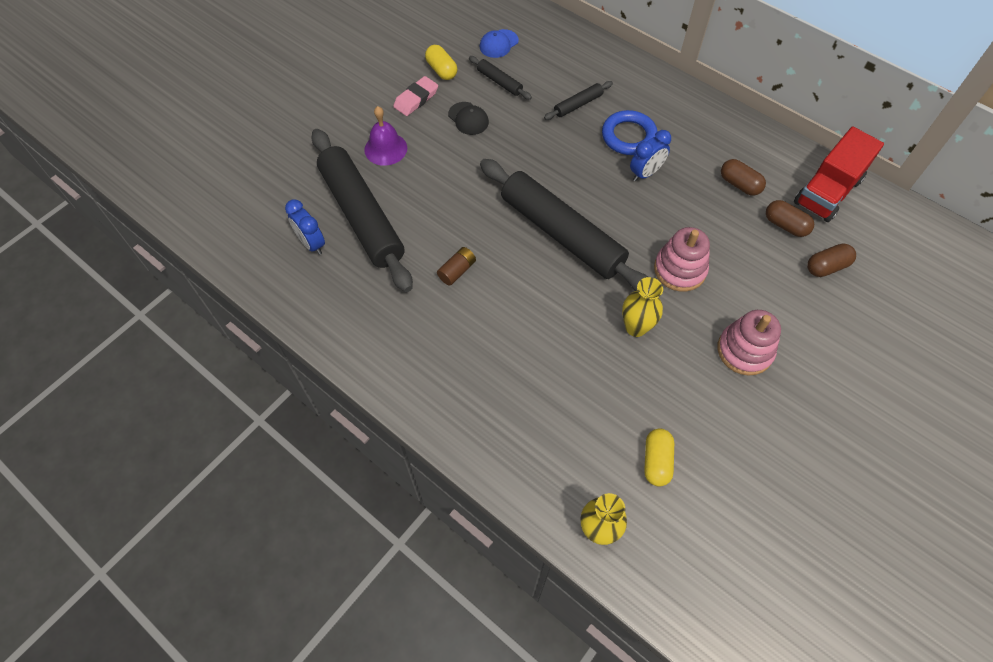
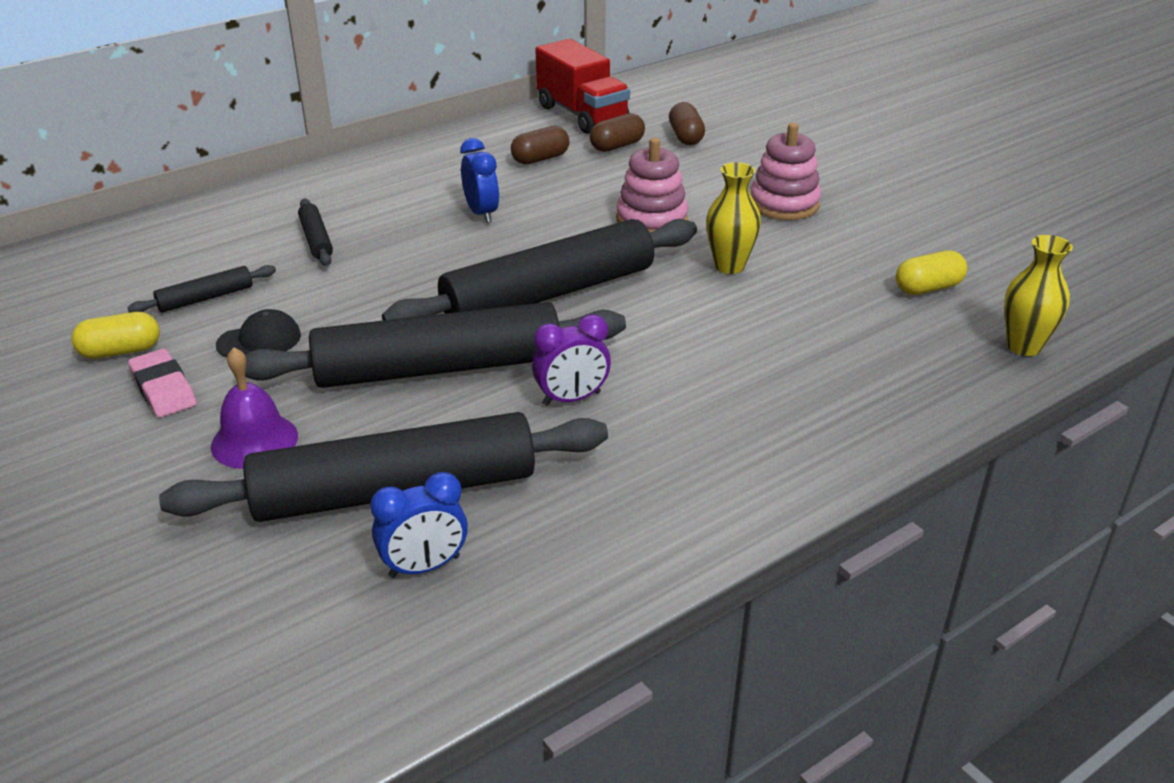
camera: 75 degrees left, 25 degrees down
brown battery [437,247,476,286] -> purple clock [532,314,611,406]
blue cap [480,29,519,58] -> none
blue ring [602,110,658,155] -> none
yellow capsule [644,428,674,487] -> yellow capsule turned 45 degrees counterclockwise [896,251,967,295]
none -> black rolling pin [245,302,626,388]

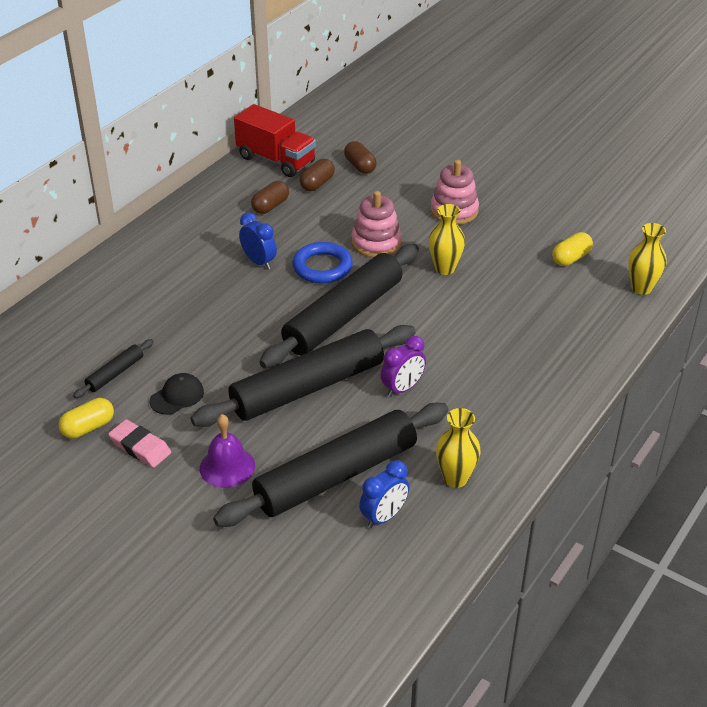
camera: 20 degrees left, 5 degrees up
black rolling pin [298,199,333,266] -> none
none -> blue ring [292,242,353,284]
none -> yellow vase [436,408,481,488]

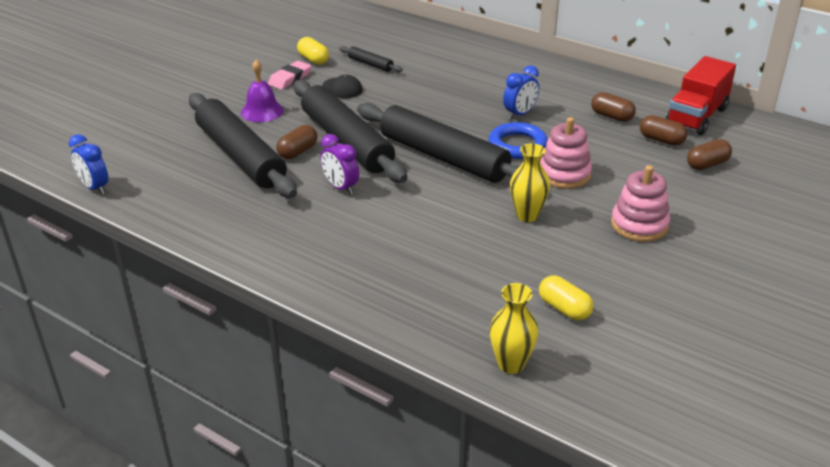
camera: 90 degrees right, 5 degrees down
blue clock [359,460,409,528] -> blue clock moved to [69,134,108,194]
yellow vase [436,408,481,488] -> none
none -> brown capsule [277,125,317,159]

